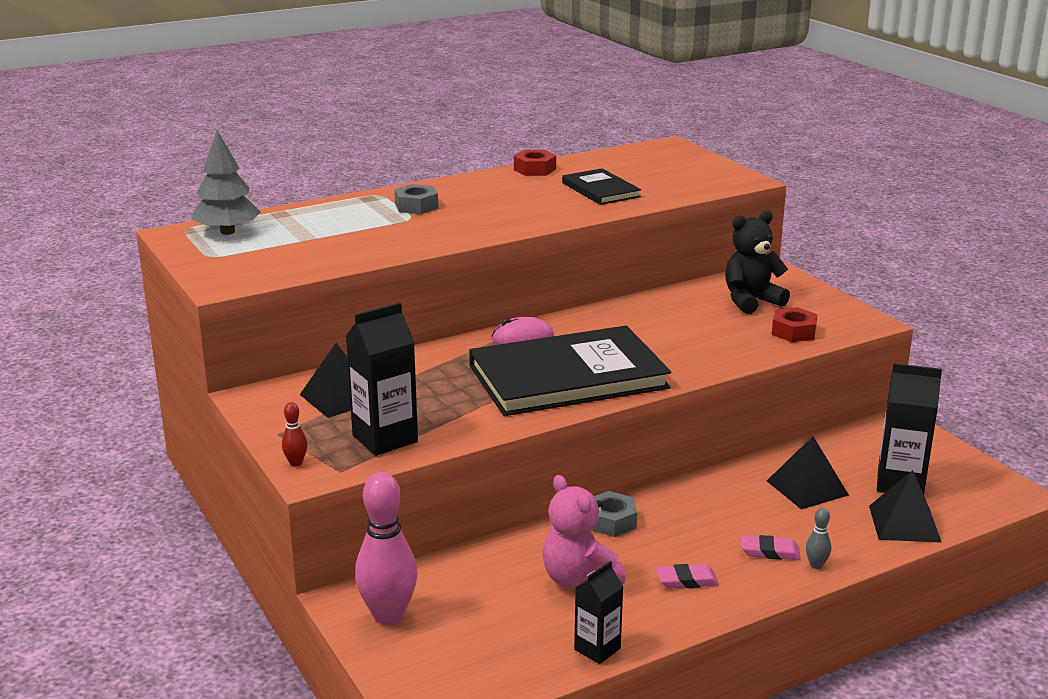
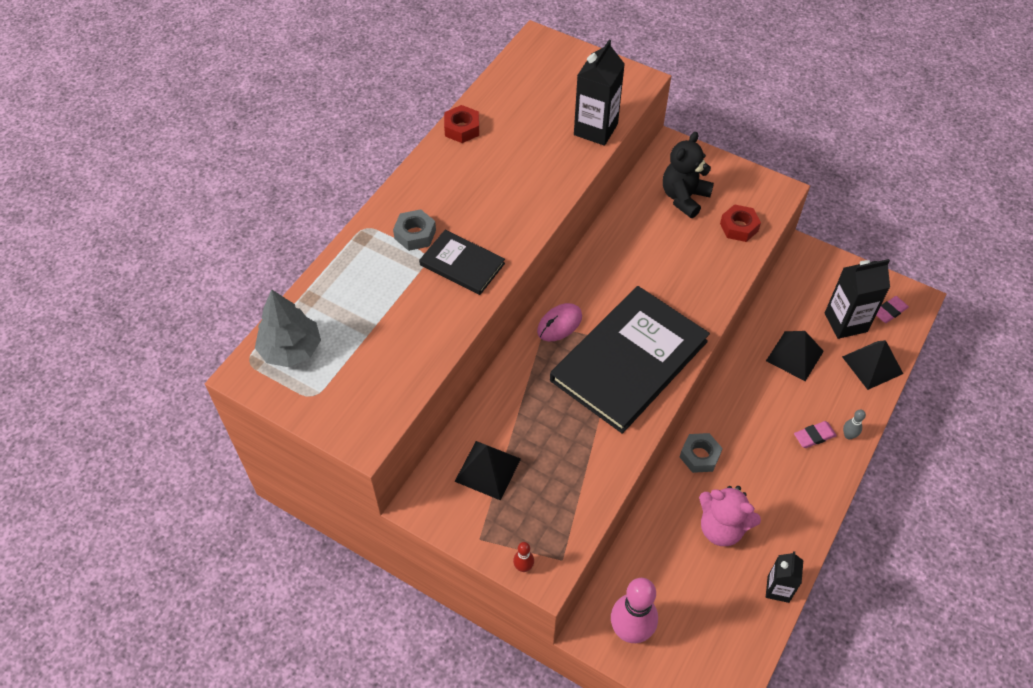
camera: 30 degrees left, 30 degrees up
black carton [346,303,418,456] -> black carton moved to [574,40,625,146]
black book [562,168,641,205] -> black book moved to [419,230,505,295]
pink eraser [656,564,719,589] -> pink eraser moved to [876,296,909,323]

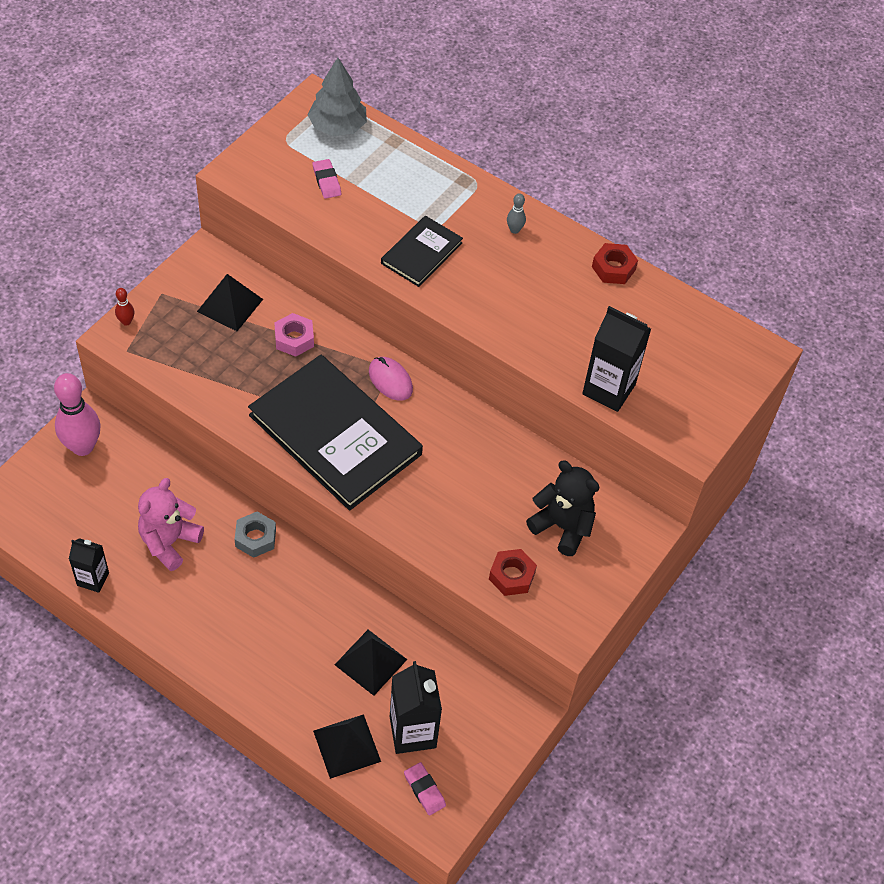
camera: 90 degrees right, 0 degrees up
grey nut [393,209,436,251] -> none
pink eraser [794,421,837,448] -> pink eraser moved to [313,159,341,199]
grey bowling pin [843,410,866,440] -> grey bowling pin moved to [507,193,526,234]
none -> pink nut [274,313,314,357]

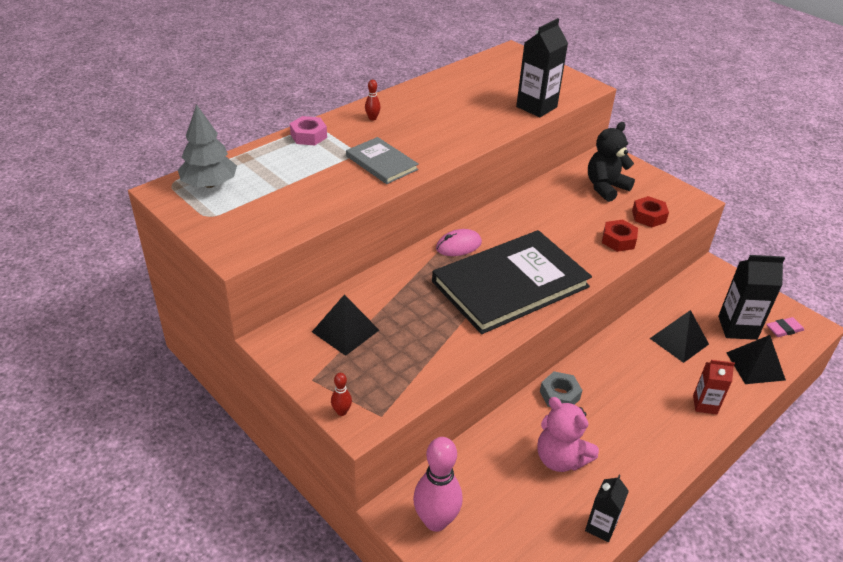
camera: 75 degrees left, 15 degrees down
pink nut [274,313,314,357] -> pink nut moved to [290,116,327,145]
pink eraser [313,159,341,199] -> none
black book [381,216,463,287] -> grey book [346,137,419,184]
grey bowling pin [507,193,526,234] -> red bowling pin [365,80,381,121]
red nut [592,243,638,284] -> red nut moved to [602,220,638,252]
none -> red carton [693,360,735,414]

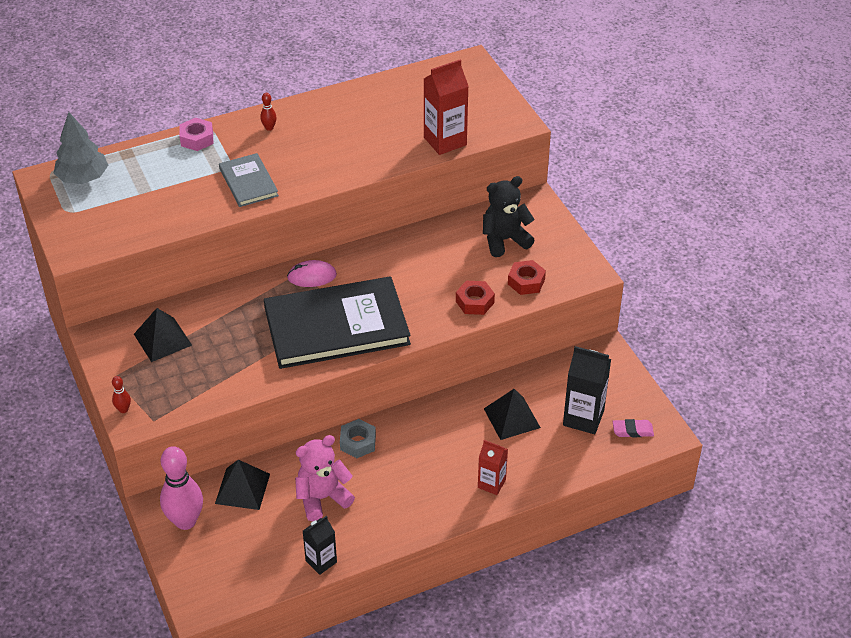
camera: 20 degrees right, 5 degrees up
black carton [516,18,568,117] -> red carton [424,60,469,155]
pink teddy bear [537,397,599,472] -> pink teddy bear turned 90 degrees clockwise [295,435,355,521]
black pyramid [726,335,786,384] -> black pyramid moved to [215,460,270,510]

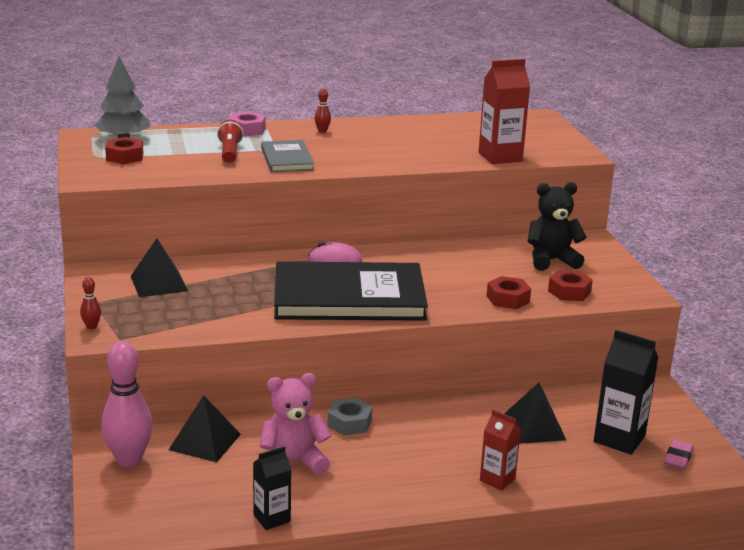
camera: 10 degrees right, 20 degrees down
pink eraser [612,419,654,437] -> pink eraser turned 75 degrees counterclockwise [664,440,693,470]
none -> red nut [105,137,144,164]
none -> red flashlight [217,120,244,163]

